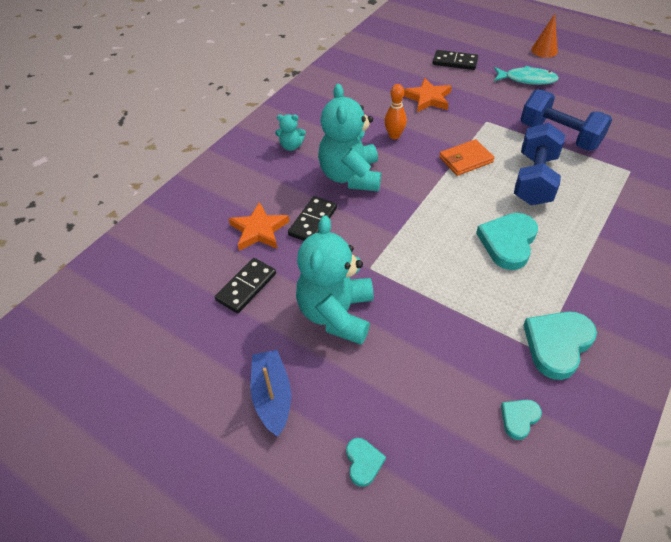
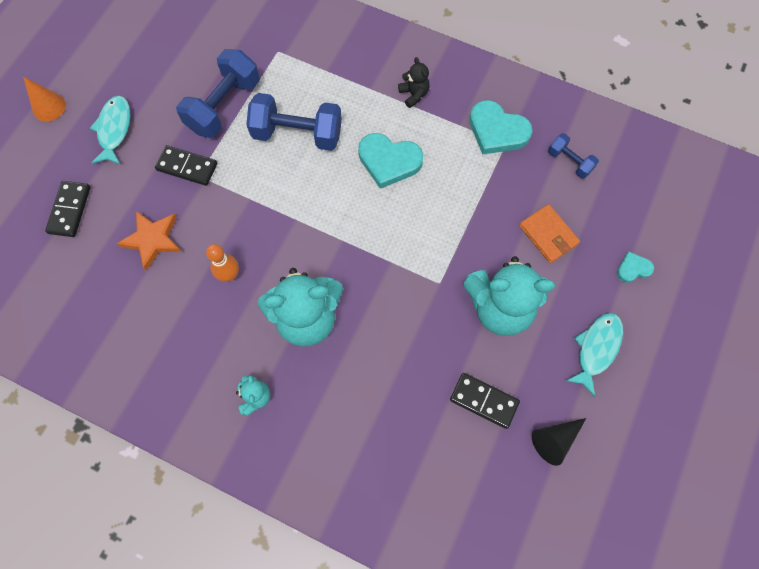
camera: 100 degrees left, 20 degrees up
orange star [229,202,289,251] -> none
blue boat [251,350,291,437] -> turquoise fish [566,313,623,397]
black domino [288,196,337,241] -> black domino moved to [155,145,217,186]
orange wallet [439,139,494,176] -> orange wallet moved to [519,204,580,263]
turquoise heart [501,400,542,440] -> blue dumbbell [548,133,599,179]
none -> black teddy bear [398,57,430,108]
none -> black cone [532,418,586,466]

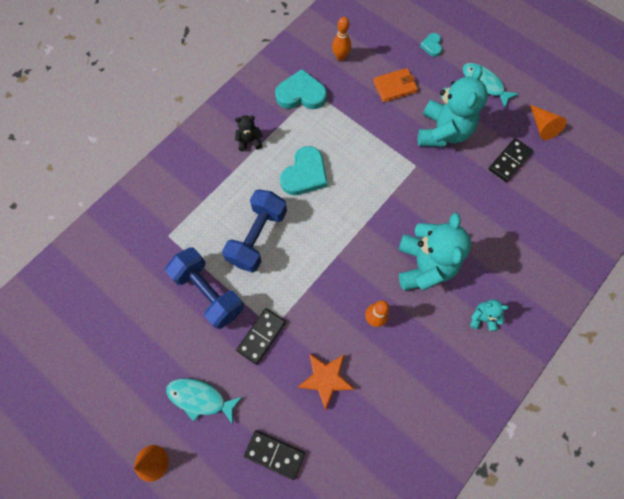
camera: 75 degrees left, 0 degrees up
turquoise heart [469,100,533,155] -> turquoise heart turned 135 degrees counterclockwise [275,69,327,109]
black cone [532,418,586,466] -> orange cone [530,105,567,140]
blue dumbbell [548,133,599,179] -> orange bowling pin [332,17,351,61]

